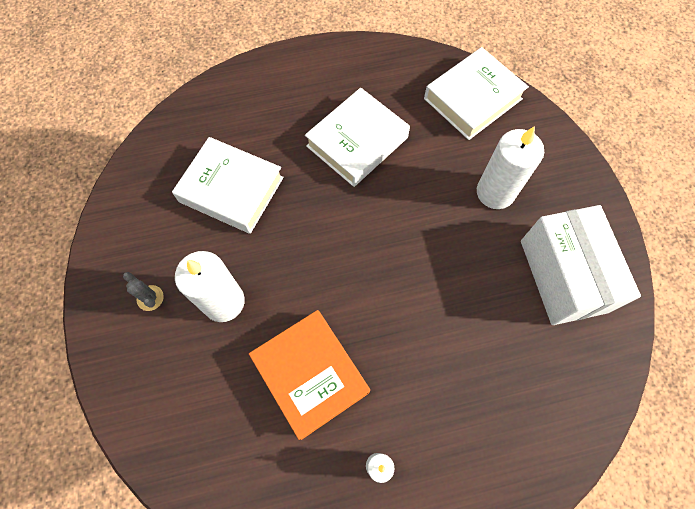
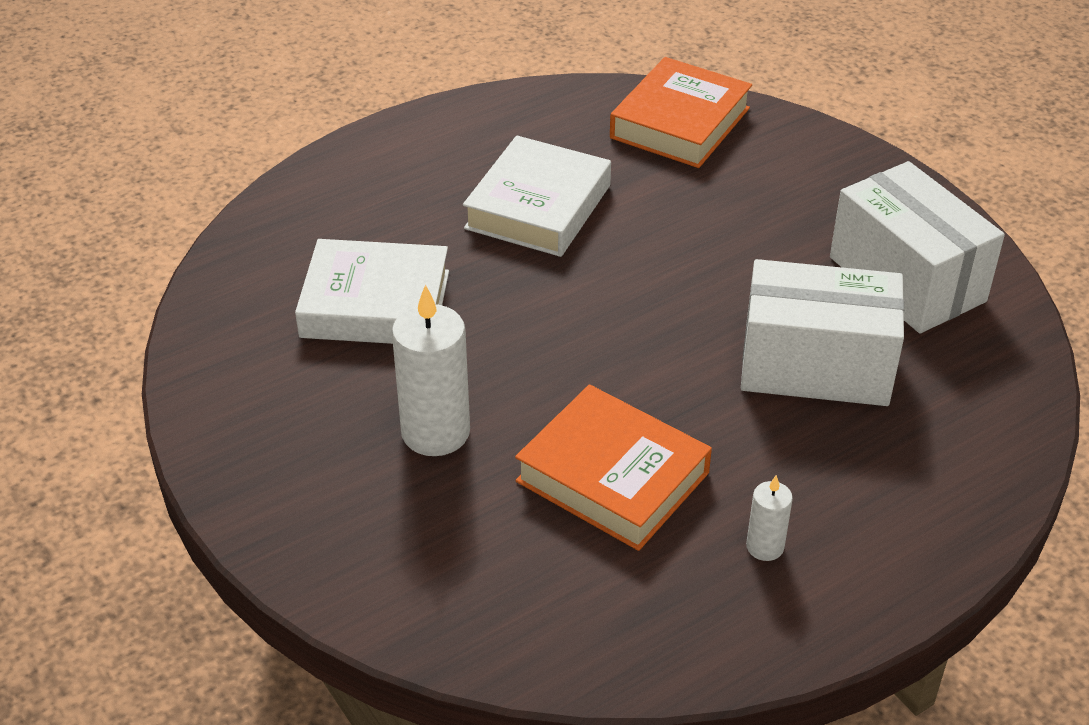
camera: 20 degrees left, 25 degrees down
grey cactus [123,272,164,311] -> none
white book [424,47,529,140] -> orange book [610,57,752,168]
white candle [477,126,544,209] -> none
none -> white box [741,259,904,406]

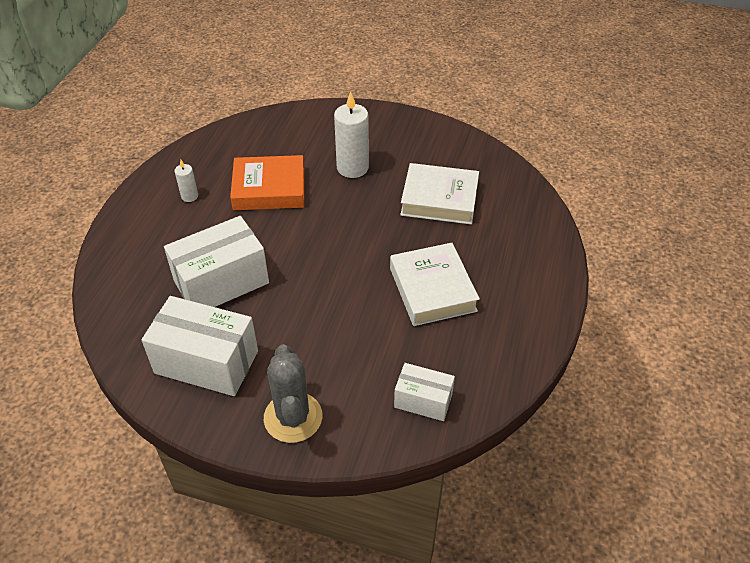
camera: 140 degrees right, 5 degrees up
white book [295,239,449,344] -> white book turned 45 degrees clockwise [400,163,479,225]
orange book [610,57,752,168] -> white box [394,363,455,421]
none -> grey cactus [264,344,322,443]

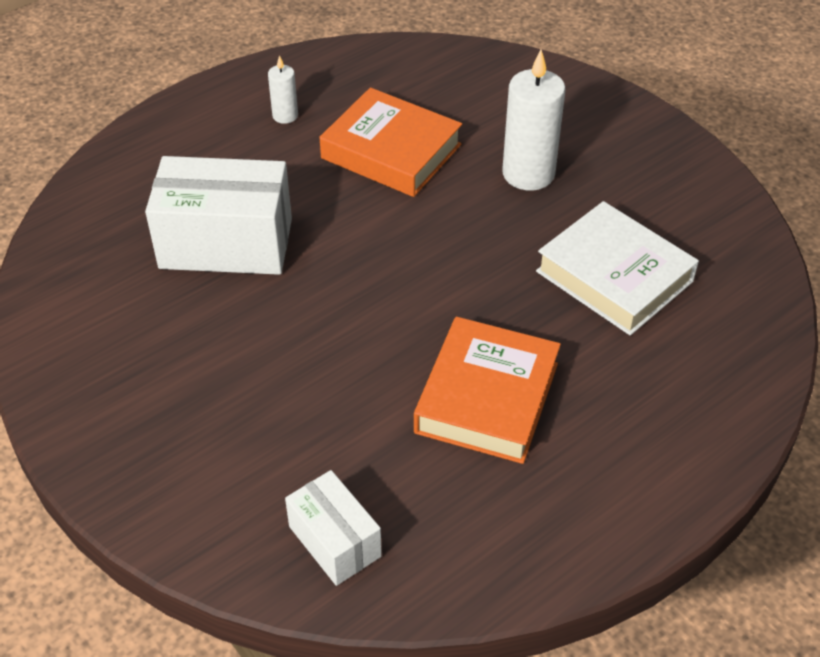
camera: 35 degrees right, 0 degrees up
white box [142,296,258,396] -> none
grey cactus [264,344,322,443] -> none
white book [390,243,480,326] -> orange book [414,317,561,464]

